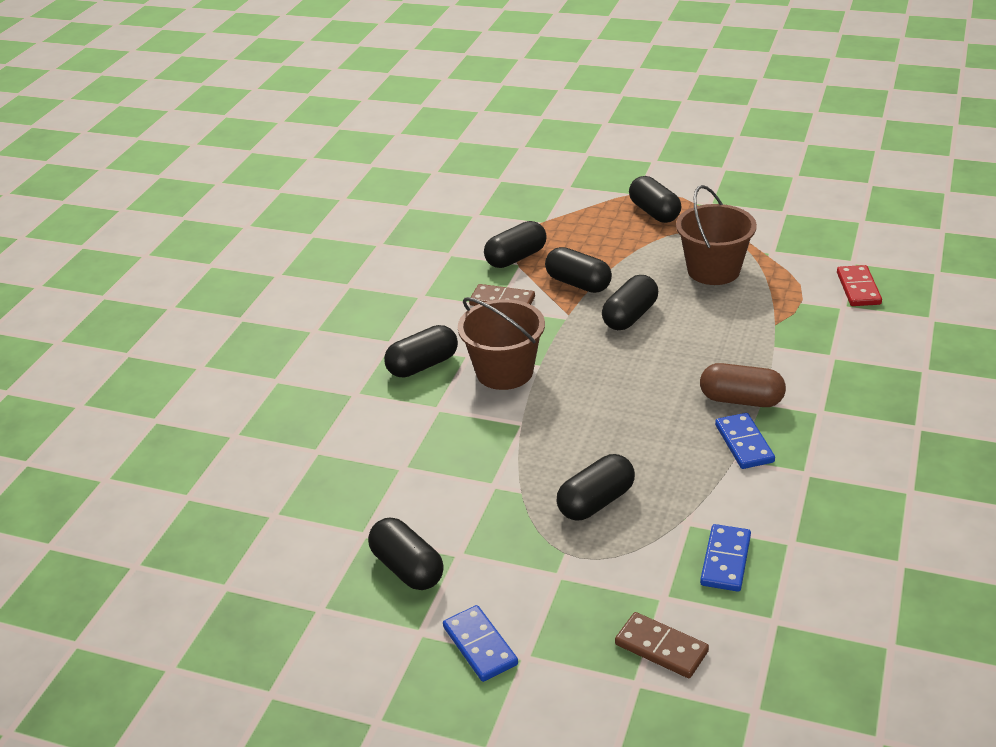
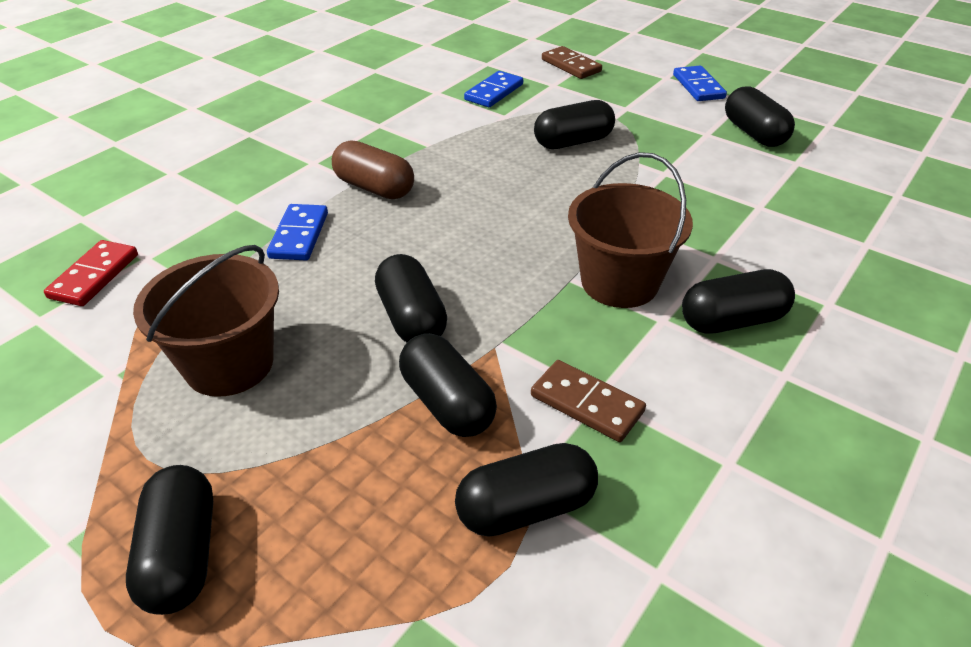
camera: 165 degrees left, 5 degrees up
black capsule [602,275,658,330] -> black capsule turned 75 degrees counterclockwise [375,254,447,342]
blue domino [715,413,775,469] -> blue domino moved to [267,204,328,260]

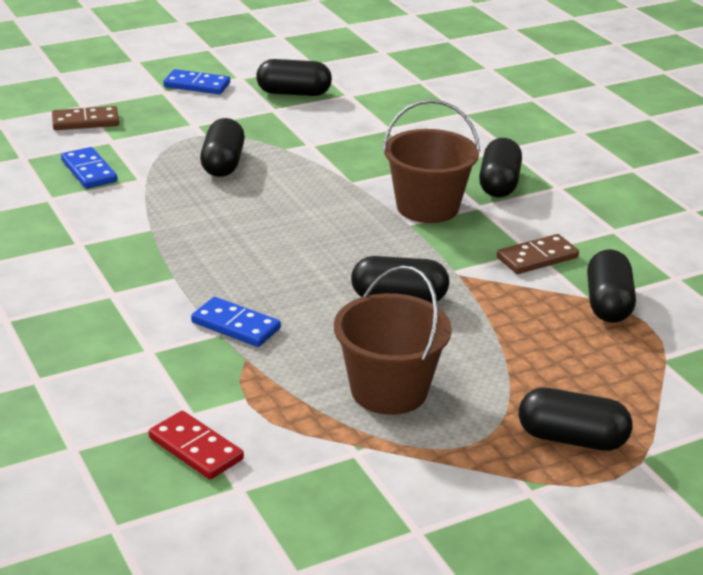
camera: 65 degrees left, 10 degrees down
brown capsule [332,141,414,199] -> none
black capsule [399,333,497,437] -> none

